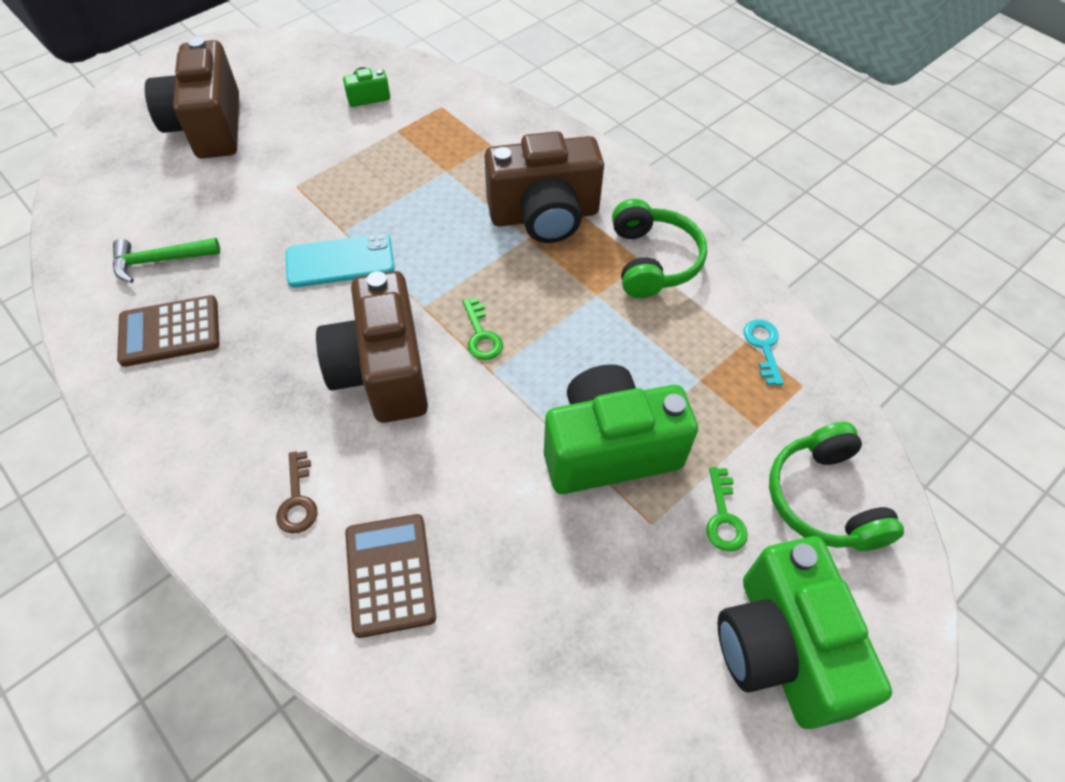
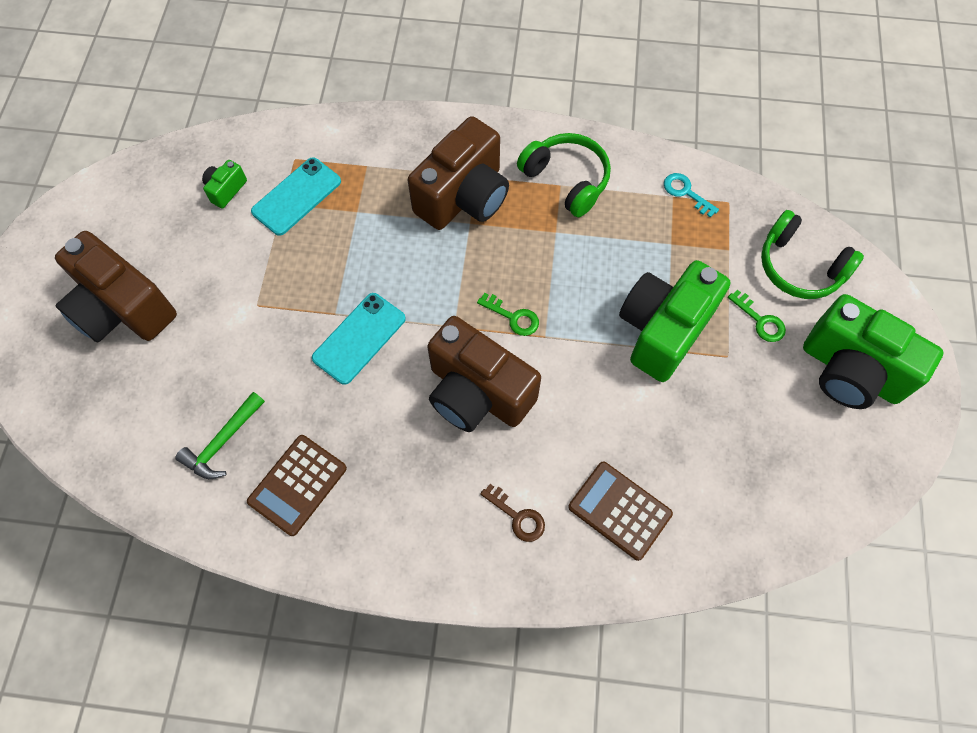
camera: 40 degrees left, 10 degrees up
none -> turquoise phone [251,157,341,236]

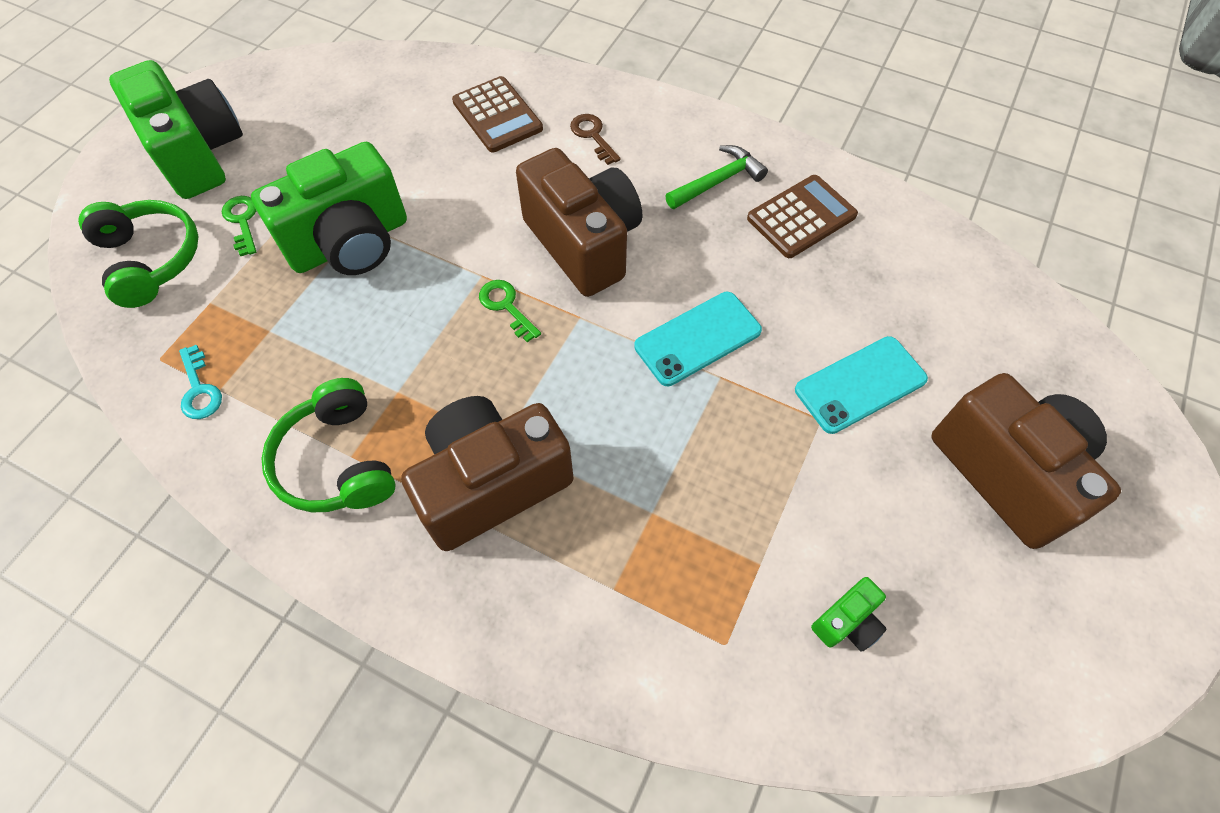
camera: 160 degrees left, 5 degrees down
green hammer [175,392,265,479] -> green hammer moved to [665,145,768,209]
turquoise phone [251,157,341,236] -> turquoise phone moved to [795,336,928,434]

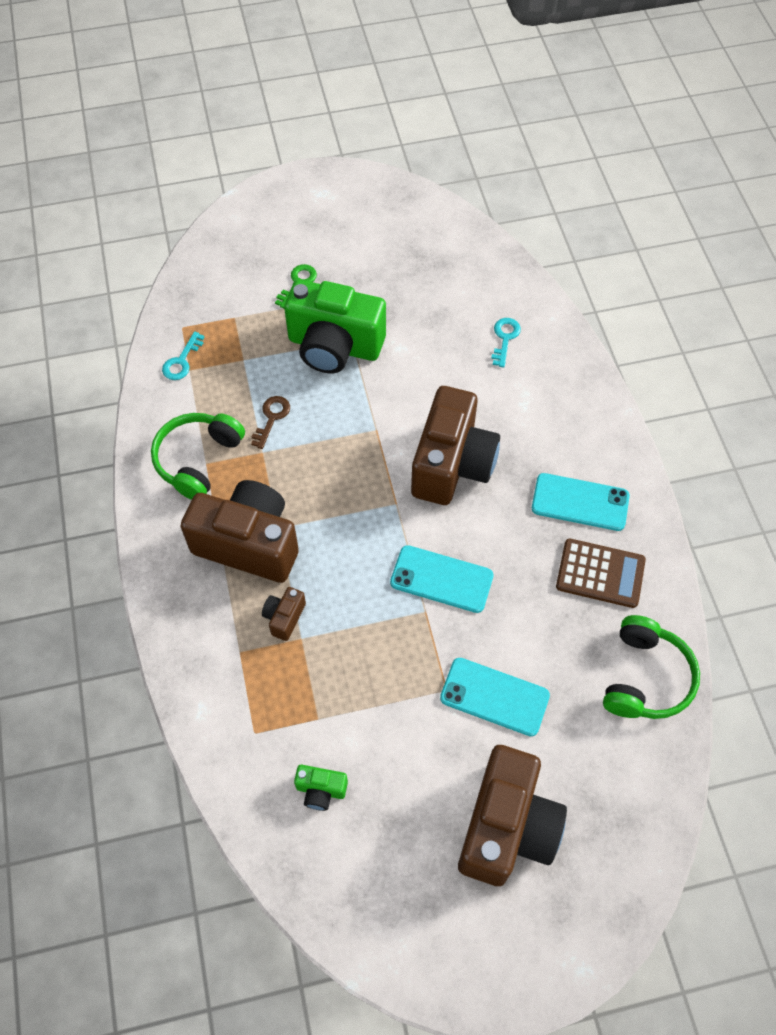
camera: 50 degrees right, 0 degrees up
green headphones [78,200,198,308] -> green headphones moved to [603,615,700,719]
green camera [109,60,243,199] -> none
brown calculator [452,76,543,152] -> turquoise key [491,318,521,368]
green key [479,280,541,342] -> none
brown key [570,114,621,165] -> brown key moved to [251,396,290,449]
green hammer [665,145,768,209] -> turquoise phone [532,473,630,531]
none -> brown camera [262,587,306,641]

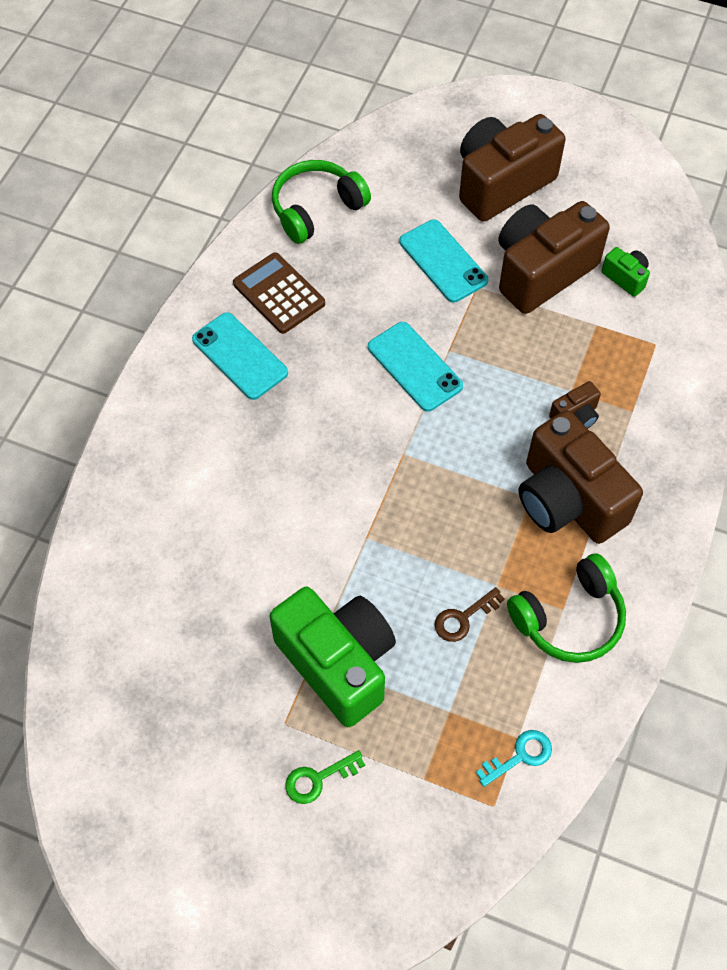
camera: 145 degrees left, 0 degrees up
brown camera [411,386,500,505] -> brown camera moved to [499,201,610,314]
turquoise key [491,318,521,368] -> none

